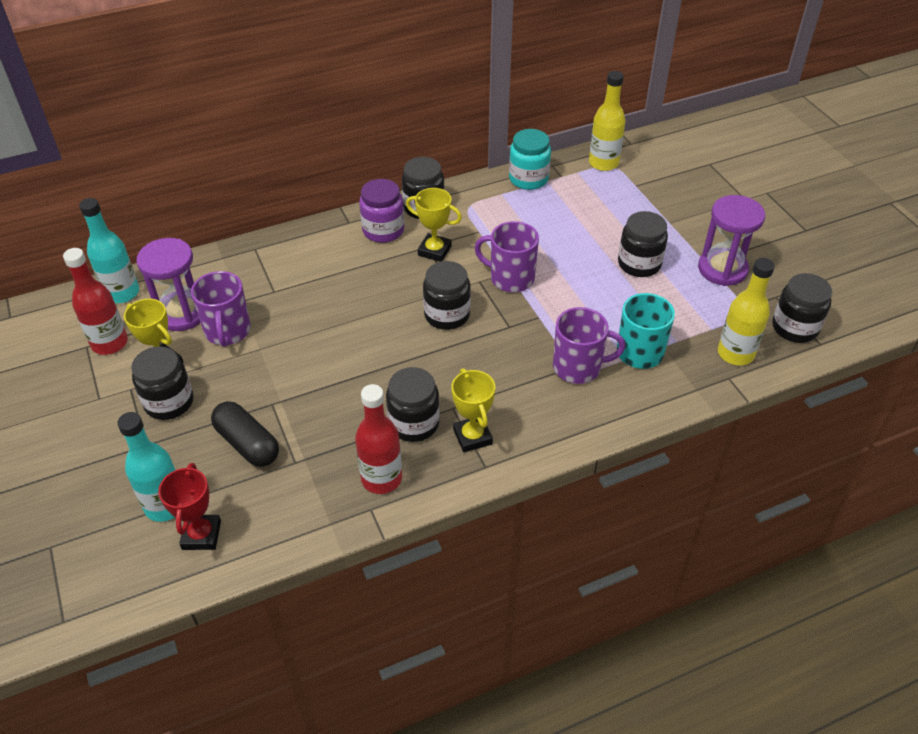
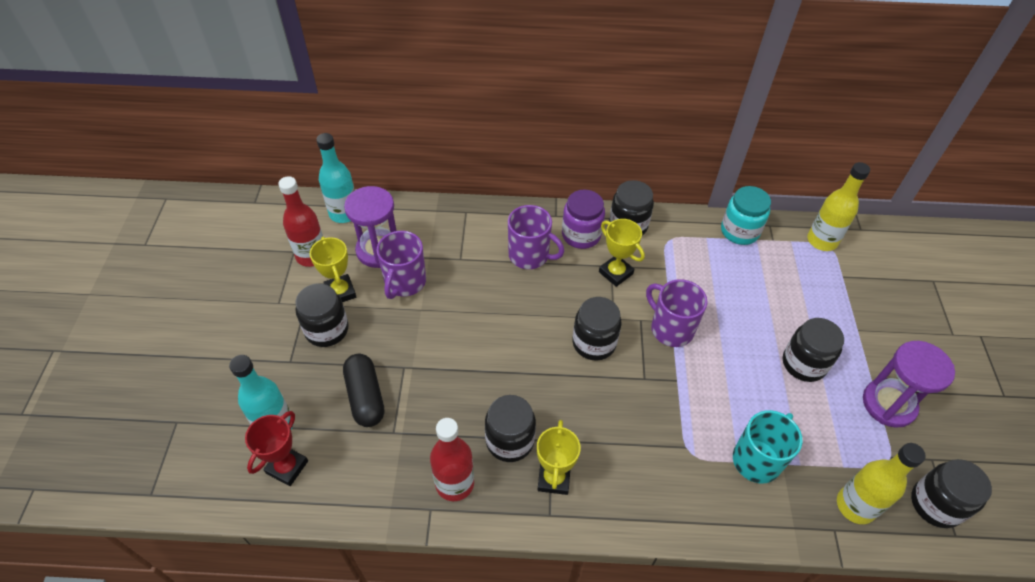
camera: 25 degrees right, 5 degrees up
purple mug [553,307,625,384] -> purple mug moved to [508,205,564,269]

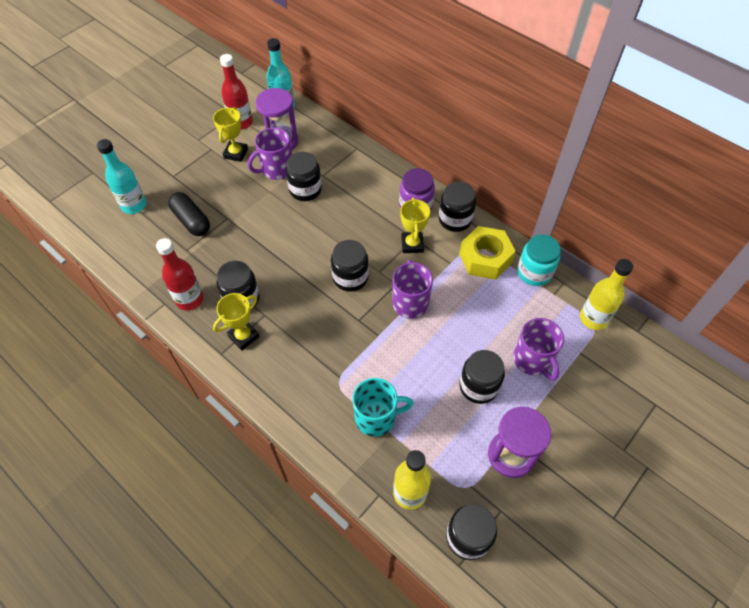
camera: 40 degrees right, 5 degrees up
red trophy [245,411,308,486] -> none
black jar [295,283,349,347] -> black jar moved to [286,152,322,201]
black capsule [343,354,384,427] -> black capsule turned 60 degrees counterclockwise [168,192,210,236]
purple mug [508,205,564,269] -> purple mug moved to [513,318,564,381]
none -> yellow nut [459,226,516,280]

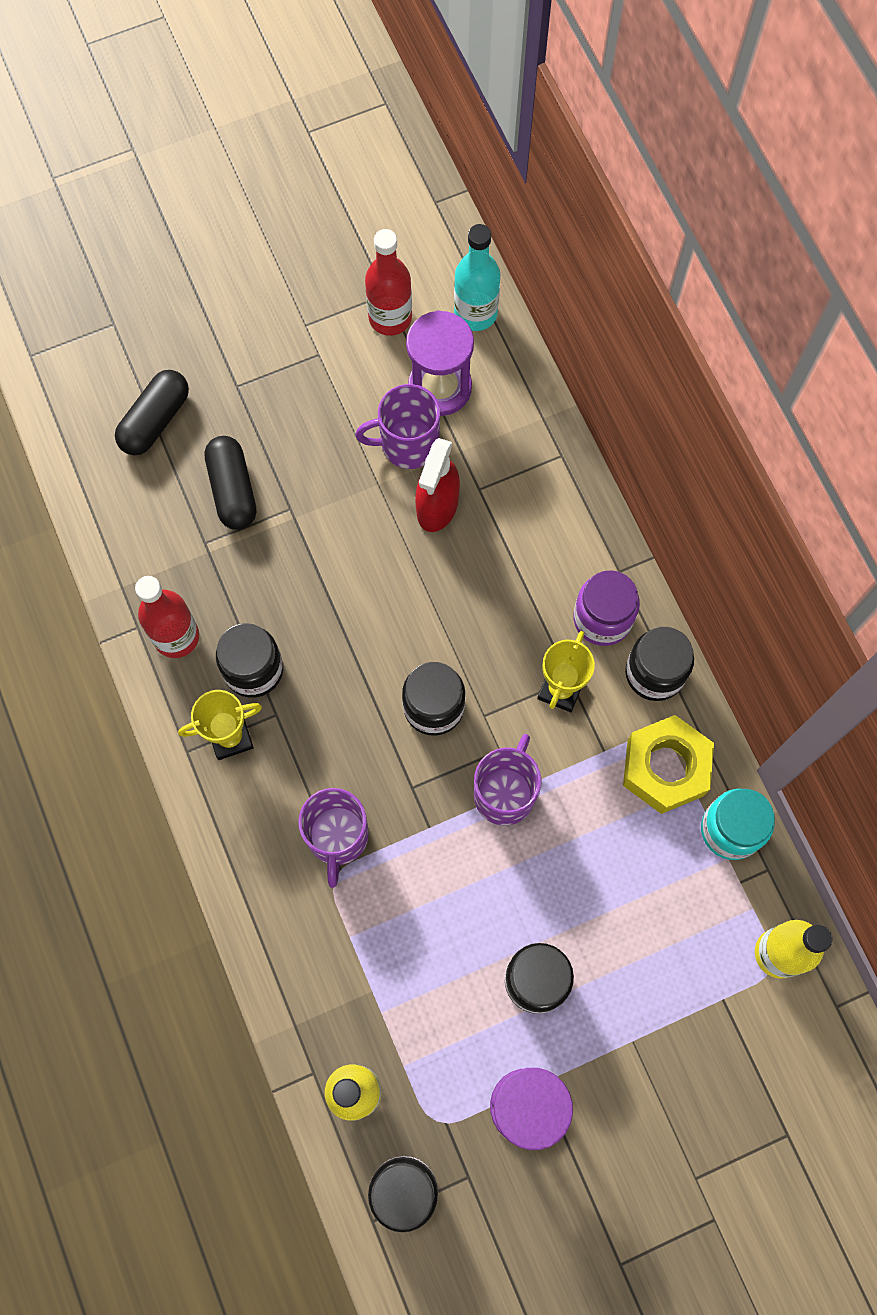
camera: 25 degrees right, 15 degrees up
turquoise bottle [97,139,147,214] -> black capsule [115,370,189,455]
yellow trophy [213,107,248,162] -> none
black jar [286,152,322,201] -> red spray bottle [415,438,460,532]
turquoise mug [353,378,414,437] -> none
purple mug [513,318,564,381] -> purple mug moved to [298,788,369,888]

